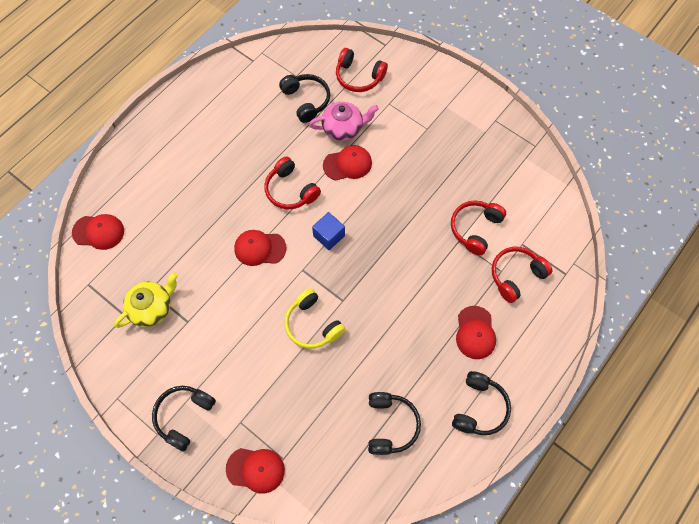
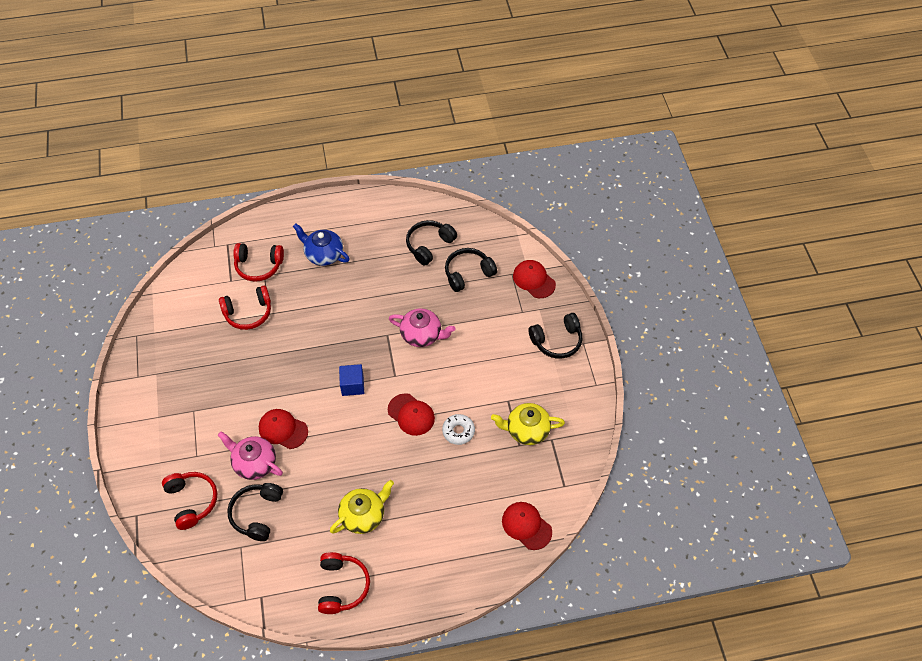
camera: 140 degrees left, 10 degrees down
red headphones [264,156,321,209] -> red headphones moved to [318,552,370,614]
yellow headphones [285,288,345,349] -> pink teapot [389,308,455,347]
black headphones [452,371,511,435] -> black headphones moved to [445,248,497,292]
red cap [456,306,496,359] -> blue teapot [293,223,350,266]
none -> yellow teapot [330,480,394,534]
none -> white donut [442,414,475,445]

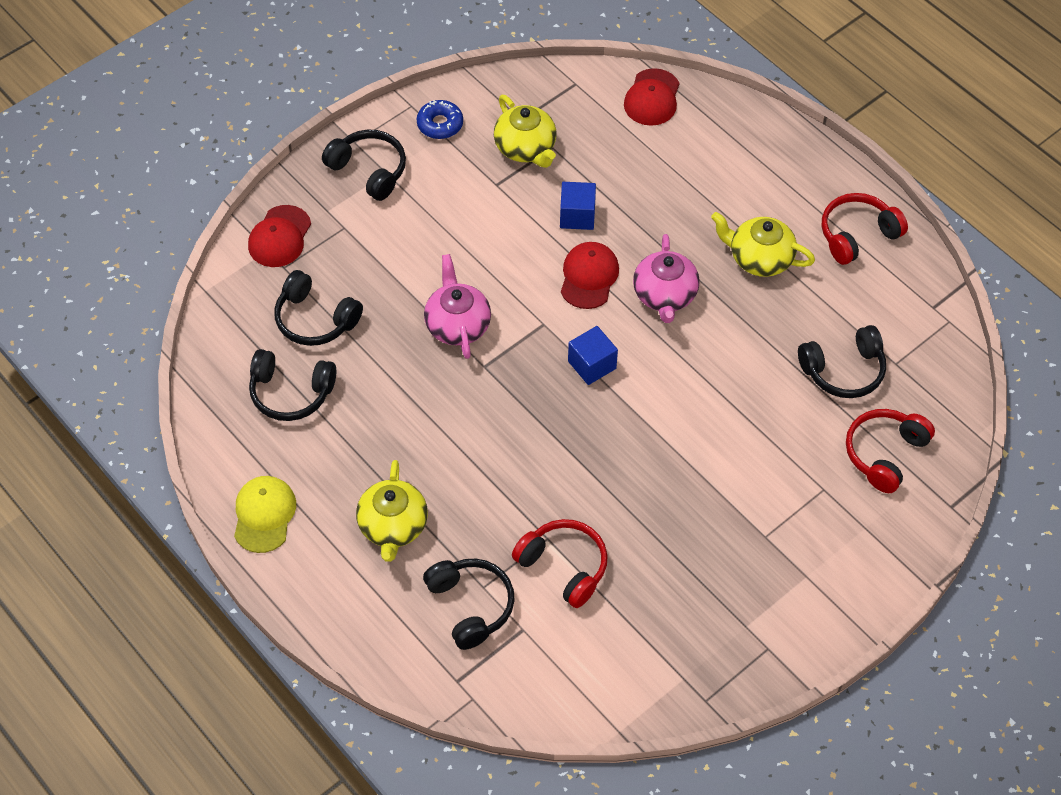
camera: 120 degrees left, 0 degrees up
pink teapot [218,432,283,480] -> pink teapot moved to [633,234,700,323]
red headphones [233,243,284,282] -> black headphones [423,559,515,650]
red cap [259,409,308,449] -> none
blue teapot [293,223,350,266] -> yellow teapot [356,460,428,562]
white donut [442,414,475,445] -> blue cube [560,182,596,230]
none -> yellow cap [234,476,296,553]
none -> blue donut [417,100,463,139]

